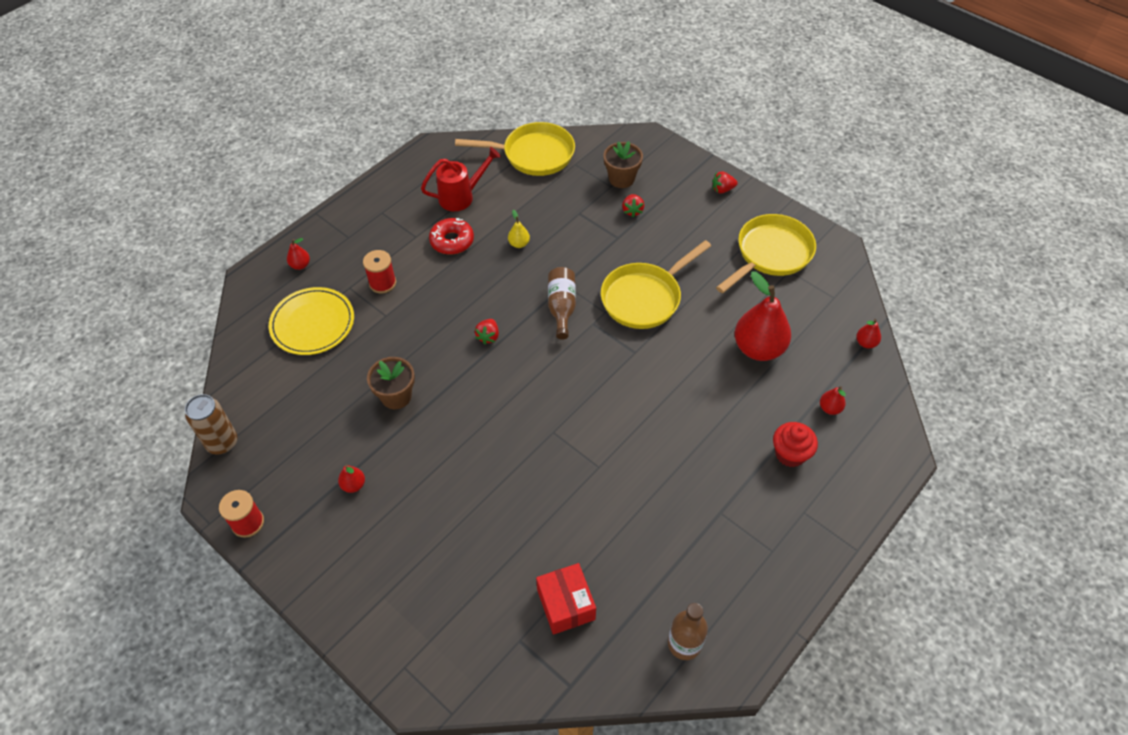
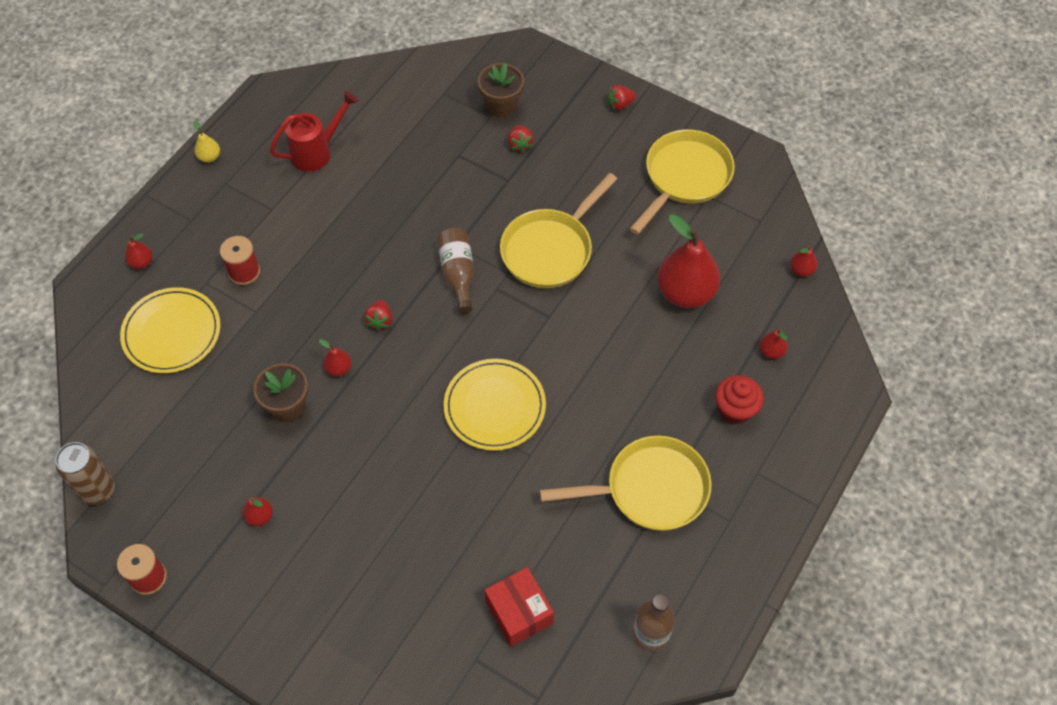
camera: 10 degrees left, 5 degrees up
red donut [429,218,474,255] -> none
yellow pan [455,122,575,176] -> yellow pan moved to [540,436,712,531]
yellow pear [508,210,530,248] -> yellow pear moved to [193,120,220,163]
none -> red pear [319,339,351,376]
none -> yellow plate [443,359,546,451]

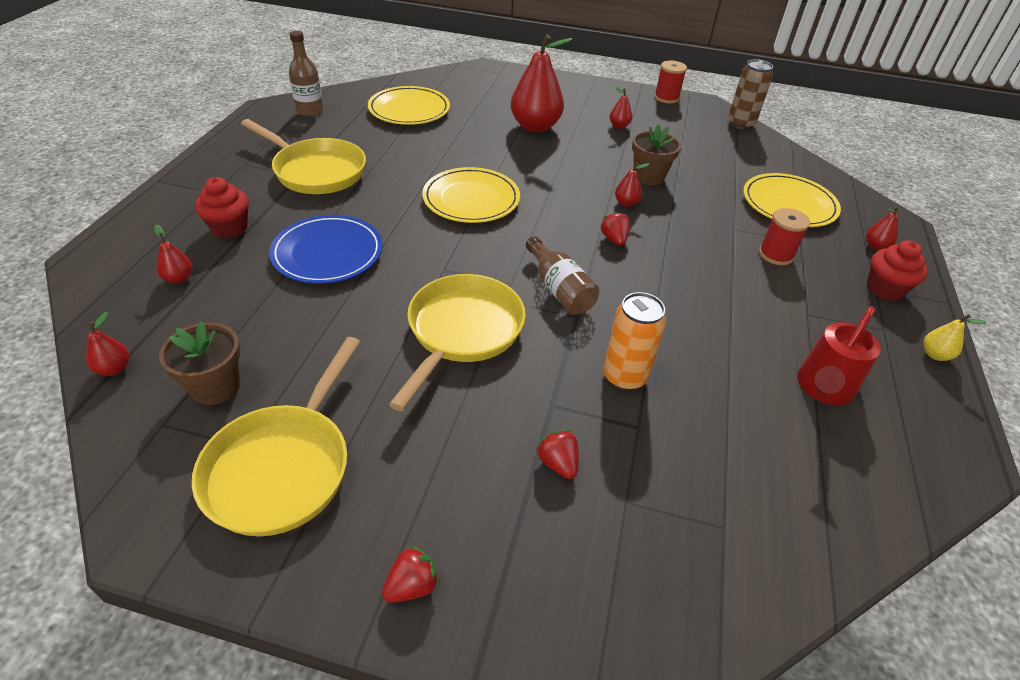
camera: 160 degrees right, 15 degrees down
brown flower pot [478,63,524,117] -> brown flower pot moved to [159,321,241,405]
red box [484,567,554,647] -> yellow plate [368,86,450,125]
yellow pan [540,436,712,531] -> yellow pan turned 120 degrees counterclockwise [241,119,366,194]
red pear [657,214,720,308] -> red pear moved to [511,34,573,132]
none -> blue plate [269,215,383,284]
none -> orange can [603,292,666,391]
none -> red cupcake [867,240,928,301]

